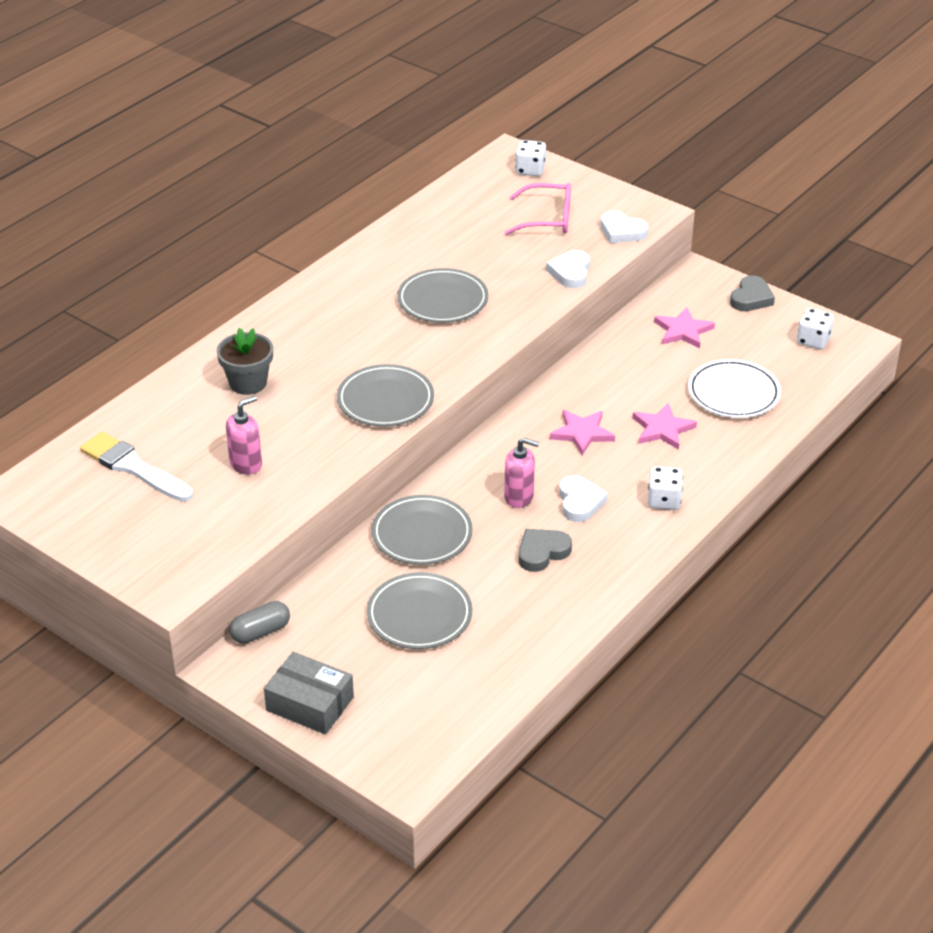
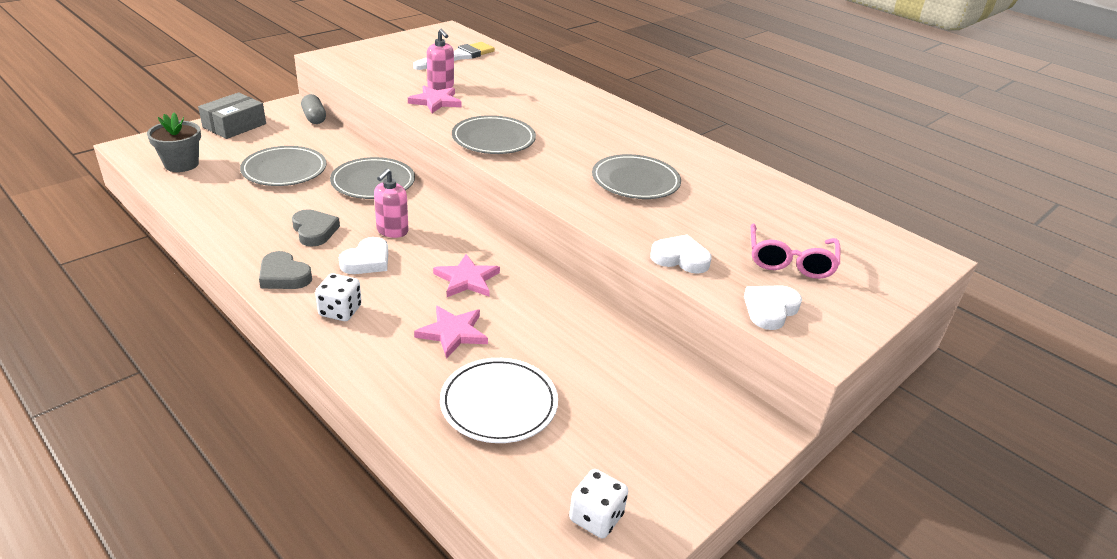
camera: 95 degrees right, 5 degrees down
grey flower pot [216,328,273,395] -> grey flower pot moved to [147,112,201,172]
white dice [515,140,546,176] -> none
white heart [559,475,608,522] -> white heart turned 60 degrees counterclockwise [339,237,388,274]
pink star [654,307,715,349] -> pink star moved to [408,86,462,113]
grey heart [730,275,775,311] -> grey heart moved to [259,251,312,289]

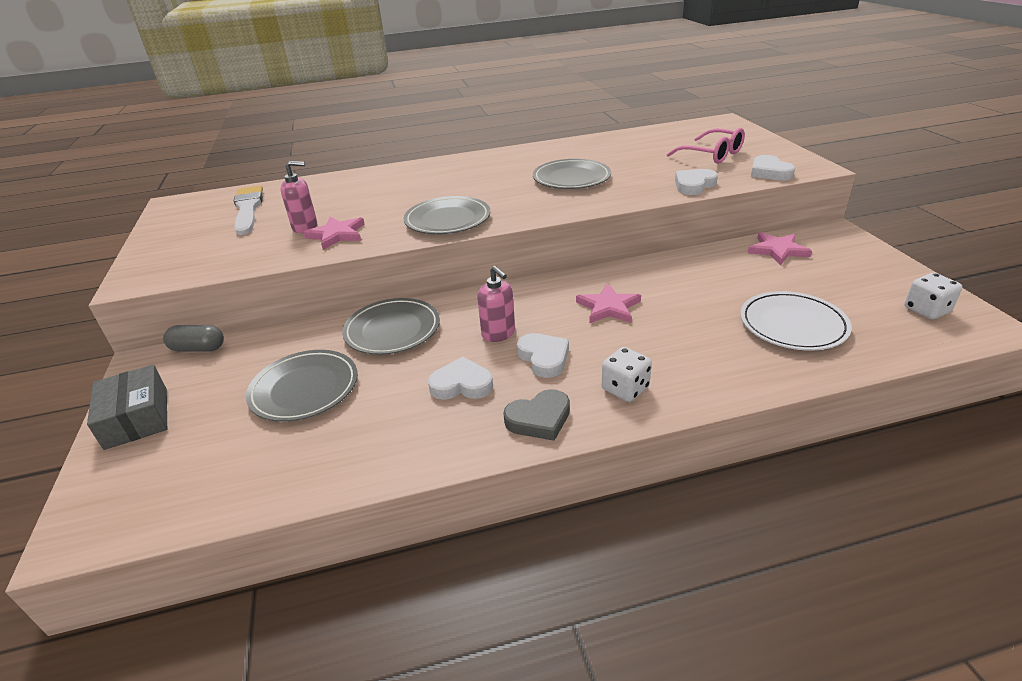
camera: 55 degrees left, 0 degrees up
grey flower pot [147,112,201,172] -> none
grey heart [292,209,340,246] -> white heart [428,357,493,400]
pink star [414,306,488,359] -> pink star moved to [748,232,812,265]

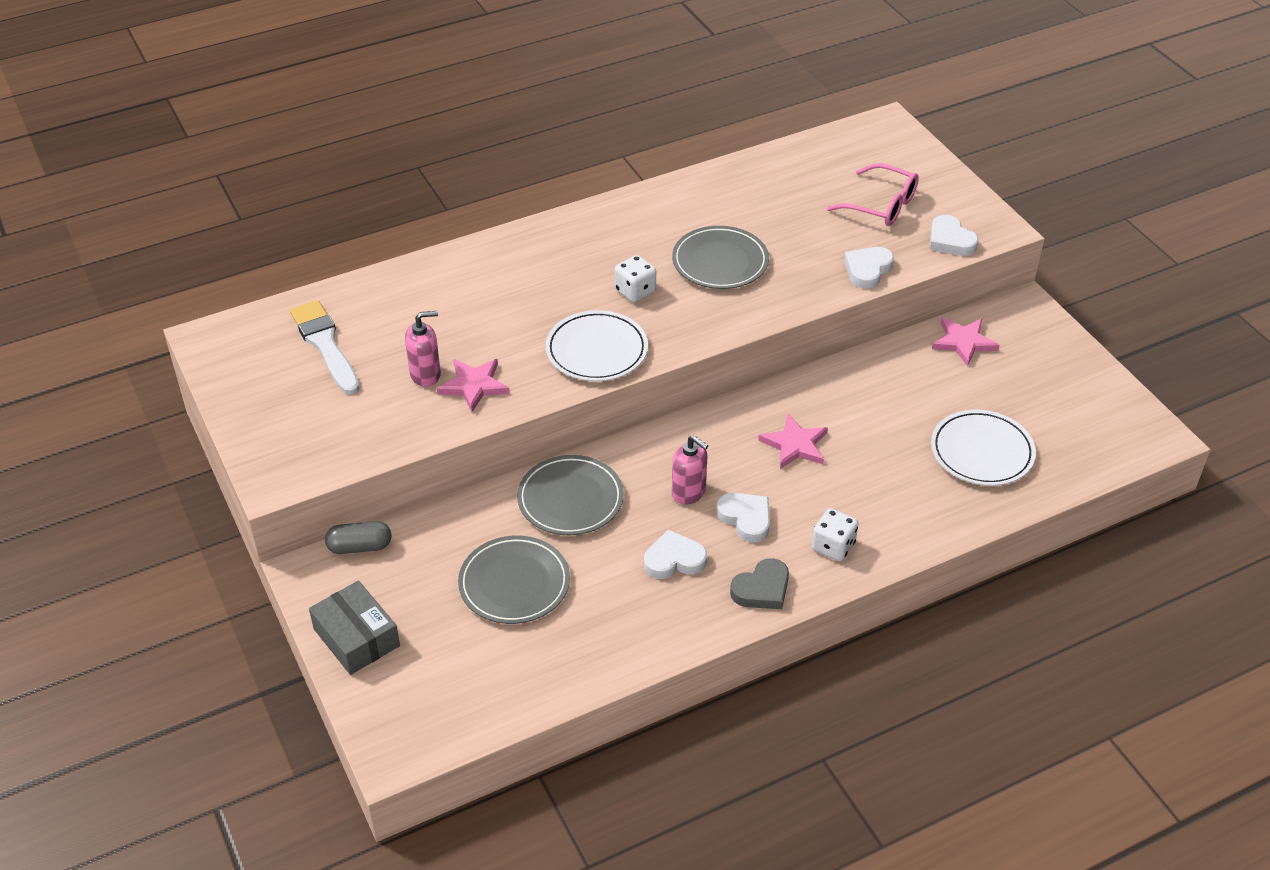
camera: 15 degrees left, 10 degrees up
grey plate [403,196,490,234] -> white plate [545,310,648,381]
white dice [905,273,962,319] -> white dice moved to [615,255,656,303]

